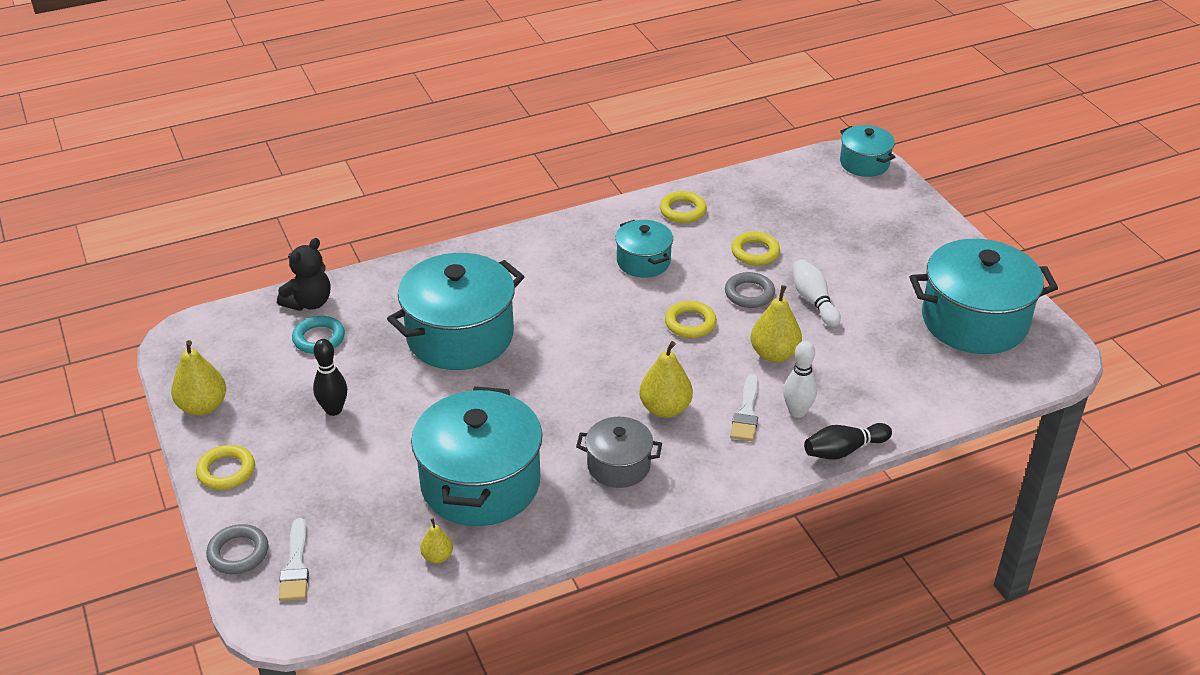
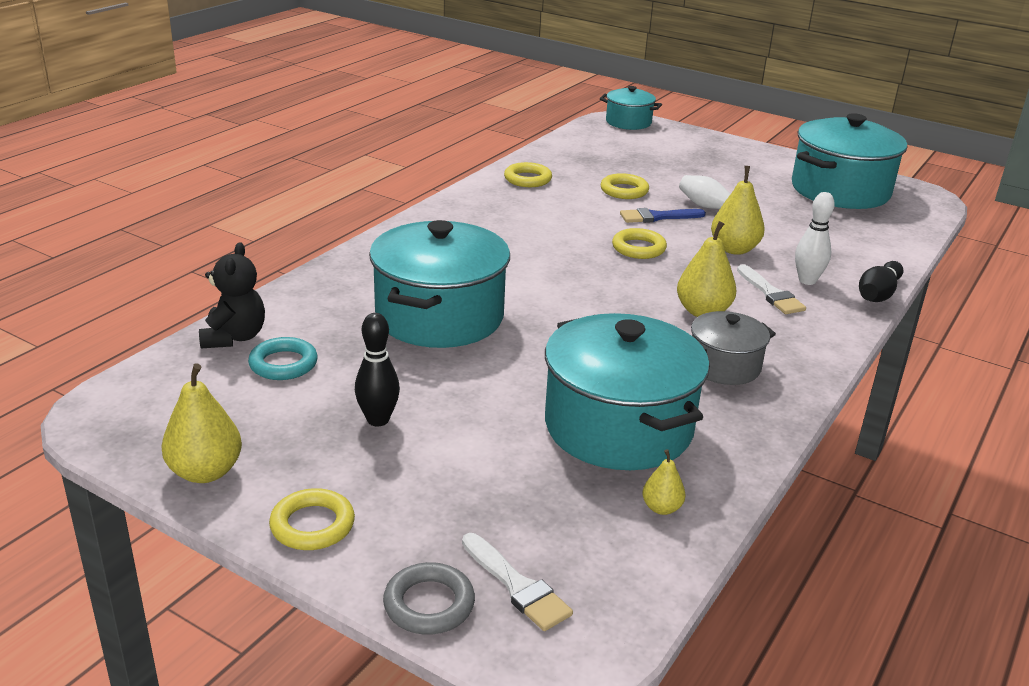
camera: 35 degrees left, 10 degrees down
turquoise pot [615,220,673,278] -> none
grey ring [725,272,775,308] -> blue brush [620,208,706,223]

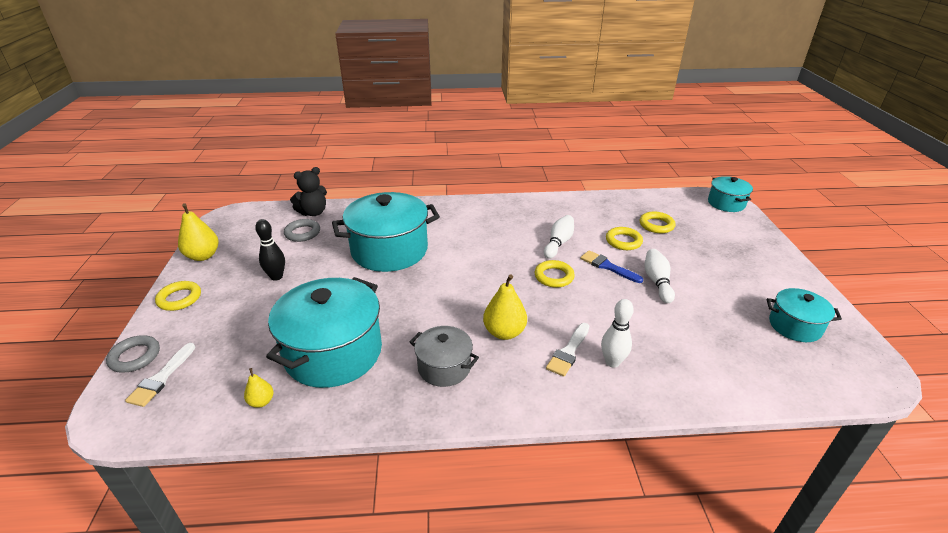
camera: 55 degrees right, 5 degrees up
turquoise ring [248,337,318,380] -> grey ring [284,219,320,242]
yellow ring [504,162,552,187] -> yellow ring moved to [640,211,676,233]
yellow pear [711,166,765,255] -> none
turquoise pot [792,113,907,209] -> turquoise pot [767,288,842,342], size x0.53
black bowling pin [859,261,903,302] -> none
none -> white bowling pin [544,215,574,259]

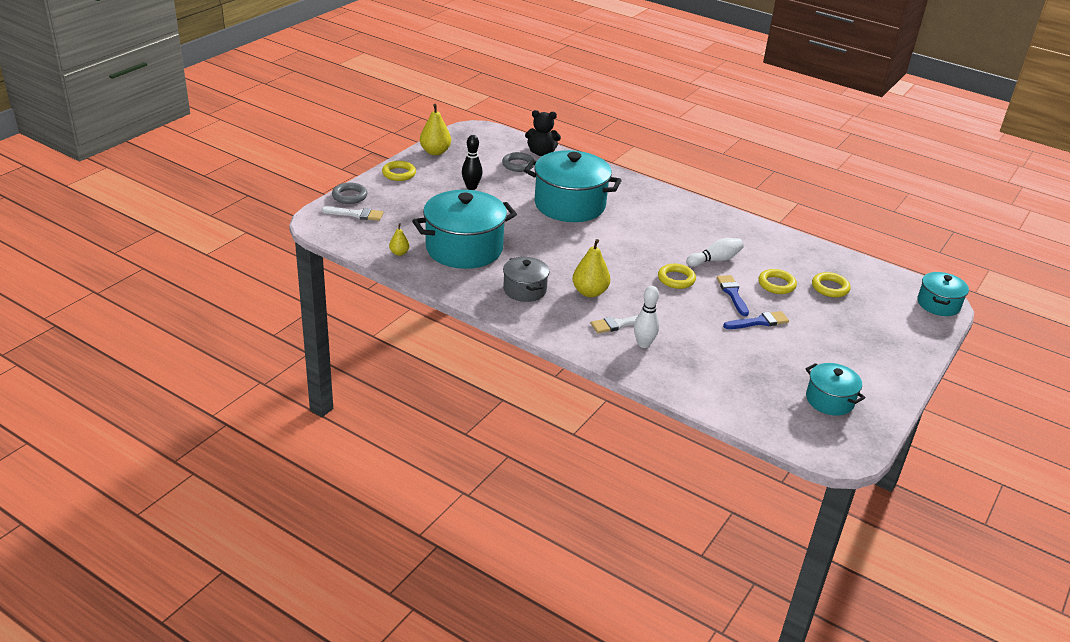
camera: 35 degrees right, 0 degrees up
white brush [125,343,196,407] -> white brush turned 135 degrees counterclockwise [322,207,383,221]
white bowling pin [645,249,675,303] -> blue brush [723,311,789,329]

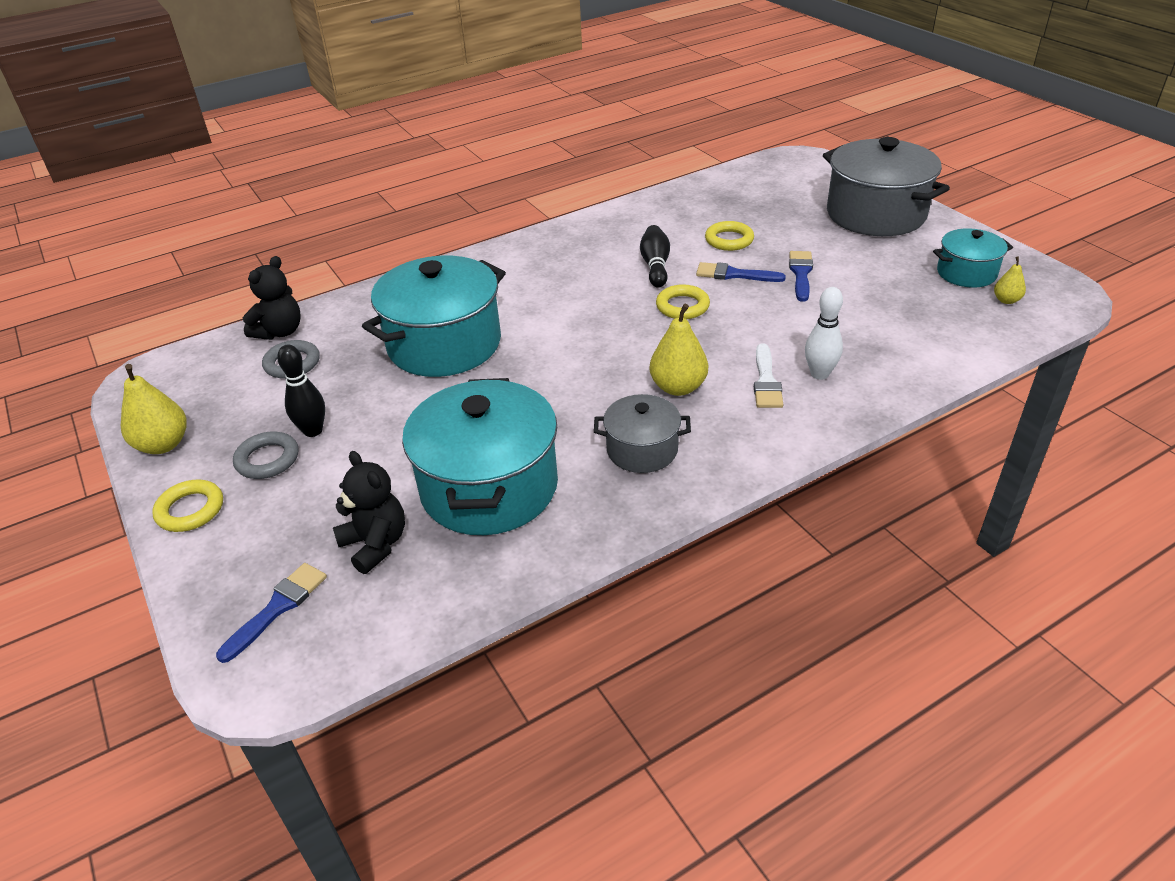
camera: 60 degrees left, 5 degrees up
white brush [322,207,383,221] -> blue brush [216,563,327,663]
grey ring [332,183,367,204] -> grey ring moved to [233,431,298,479]
yellow pear [389,223,409,256] -> yellow pear moved to [994,256,1026,304]
white bowling pin [686,238,744,267] -> black bowling pin [640,225,670,288]
yellow ring [812,272,851,297] -> none
turquoise pot [917,272,969,316] -> none
none -> black teddy bear [333,451,405,574]
none -> grey pot [823,137,950,236]

